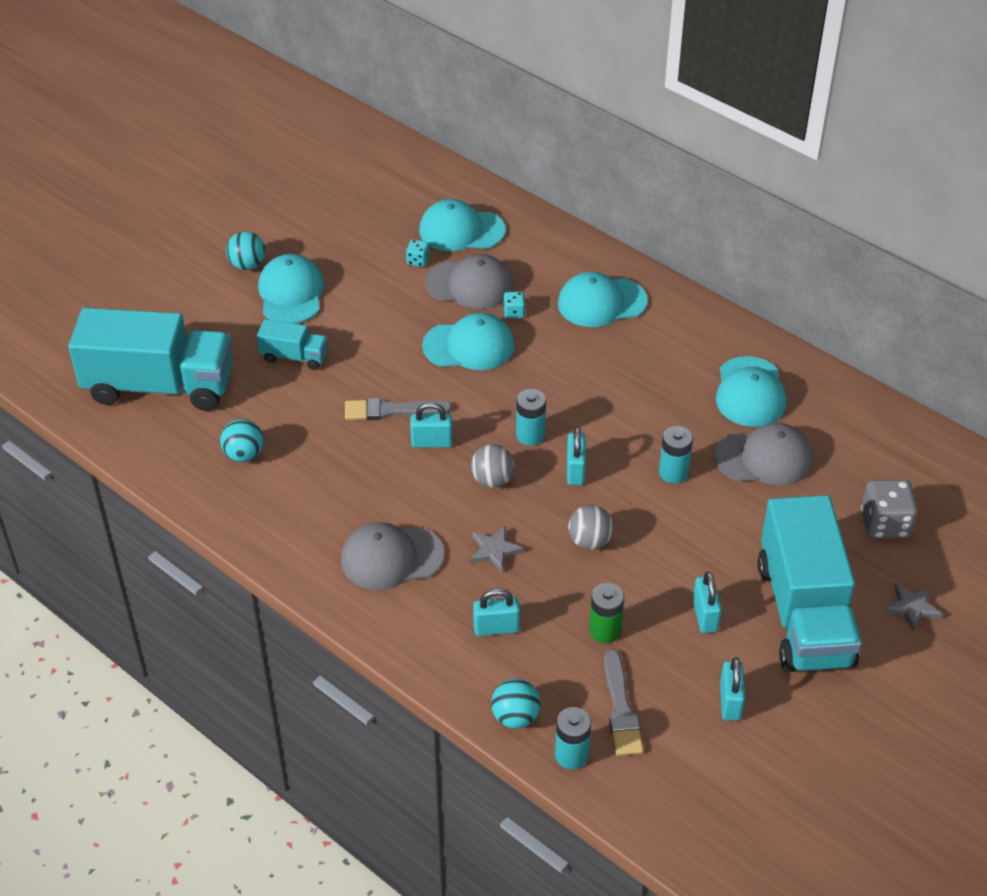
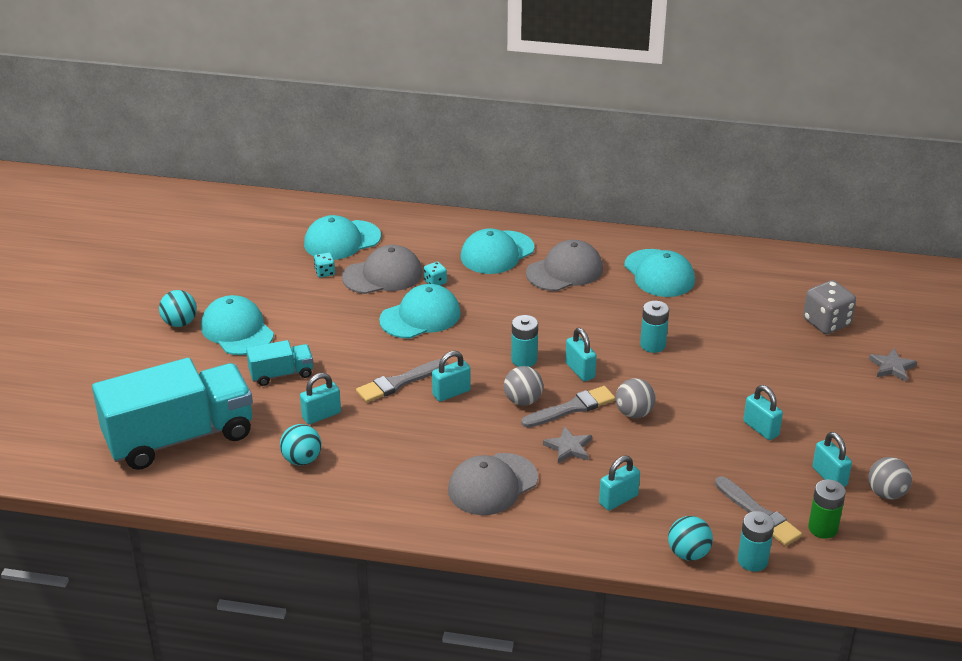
camera: 30 degrees left, 10 degrees down
green battery [589,583,624,643] -> green battery moved to [808,479,846,539]
grey cap [715,423,813,486] -> grey cap moved to [526,240,603,291]
turquoise truck [757,495,862,672] -> none
none -> turquoise padlock [300,373,341,424]
none -> grey brush [521,386,615,428]
none -> grey ball [868,457,912,500]

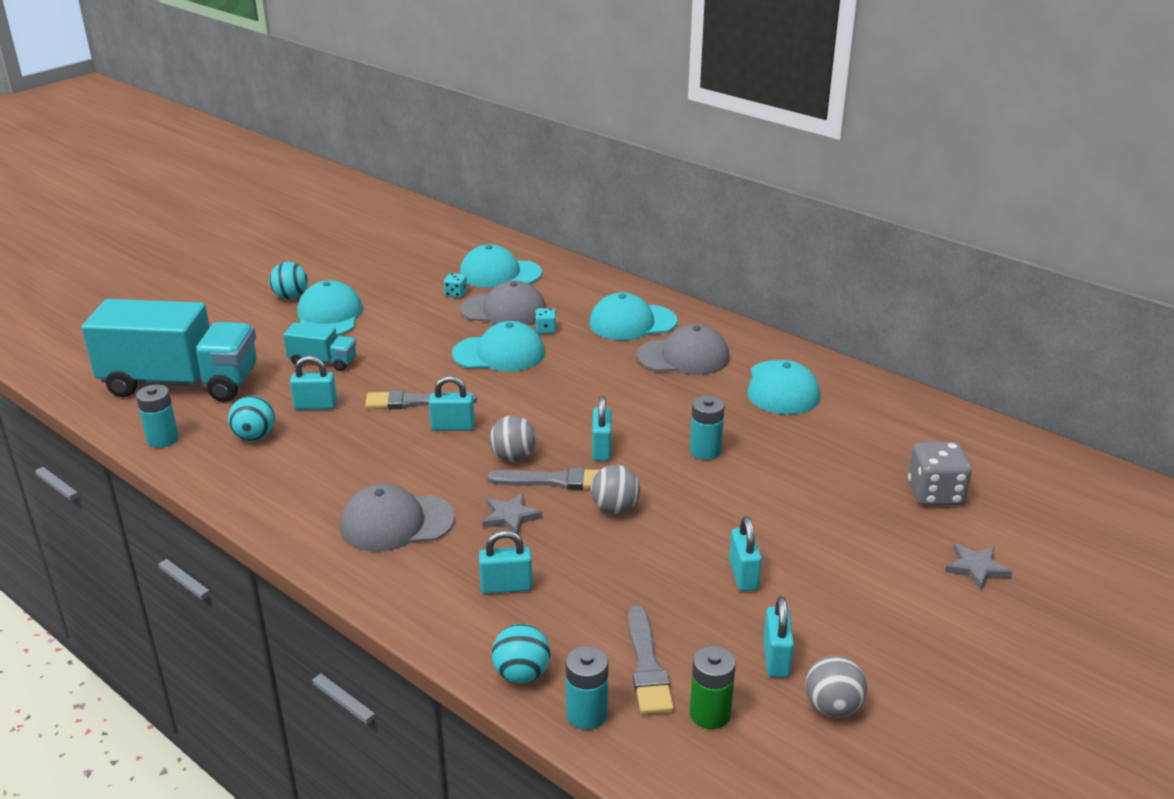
camera: 30 degrees right, 5 degrees down
turquoise battery [511,315,538,367] -> turquoise battery moved to [136,384,179,448]

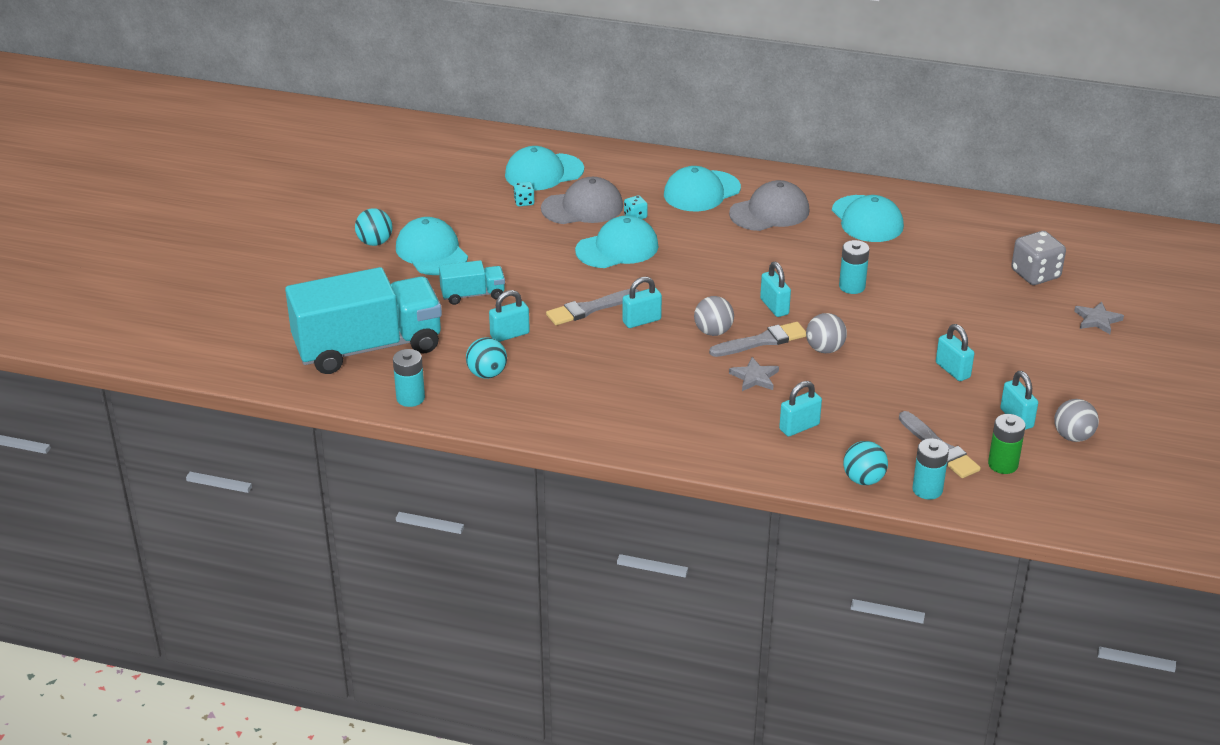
camera: 25 degrees left, 5 degrees up
grey cap [340,484,455,552] -> none

